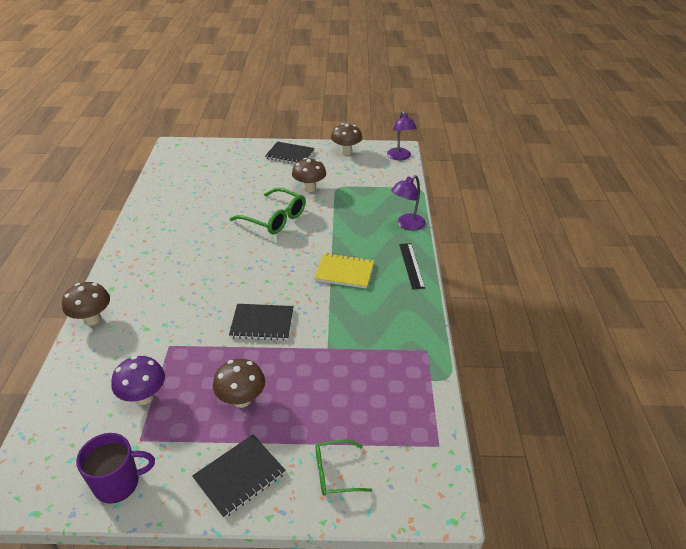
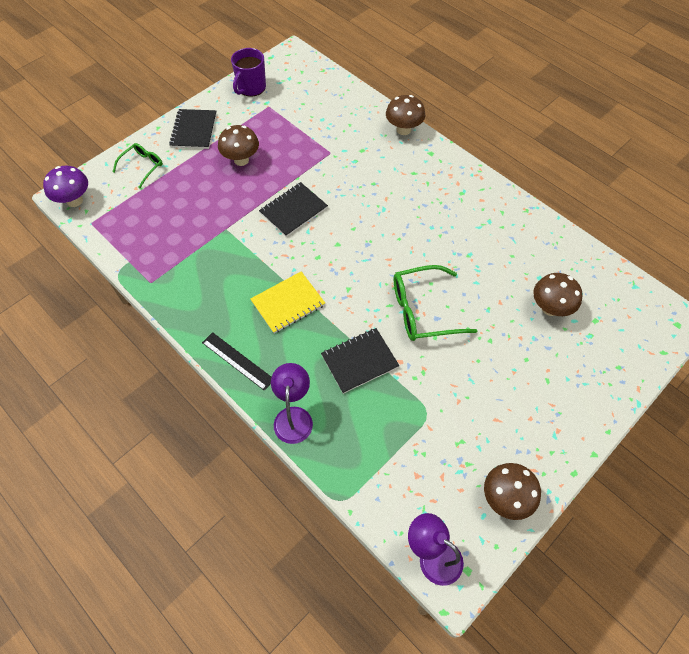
camera: 135 degrees right, 20 degrees up
purple mushroom [111,356,165,405] -> purple mushroom moved to [43,166,88,207]
black notebook [265,141,315,164] -> black notebook moved to [321,328,399,394]
brown mushroom [292,158,326,192] -> brown mushroom moved to [533,273,582,316]

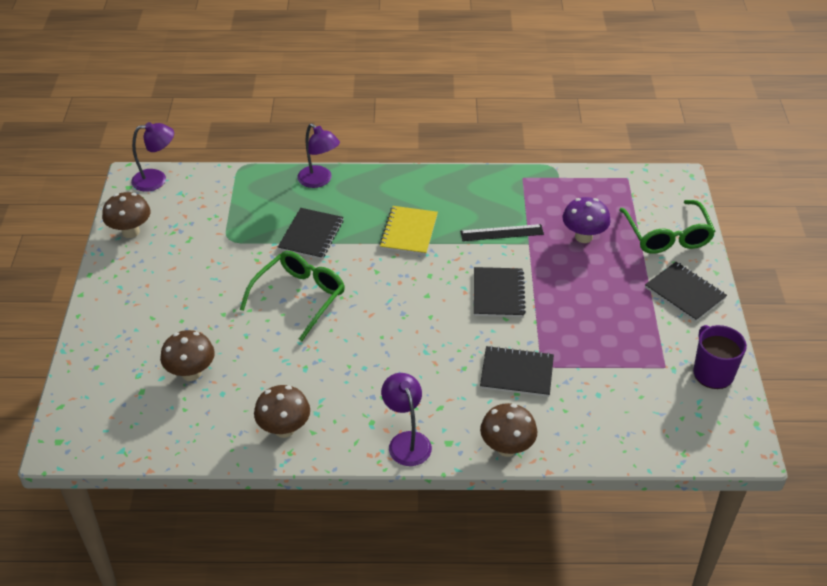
camera: 135 degrees right, 15 degrees down
purple mushroom [43,166,88,207] -> purple mushroom moved to [563,197,611,243]
green glasses [113,143,163,188] -> green glasses [619,200,716,254], size x1.68
black ruler [202,332,271,391] -> black ruler moved to [460,224,544,241]
brown mushroom [218,125,259,166] -> brown mushroom moved to [254,385,310,438]
none -> purple lamp [381,373,432,466]
none -> black notebook [480,346,554,397]

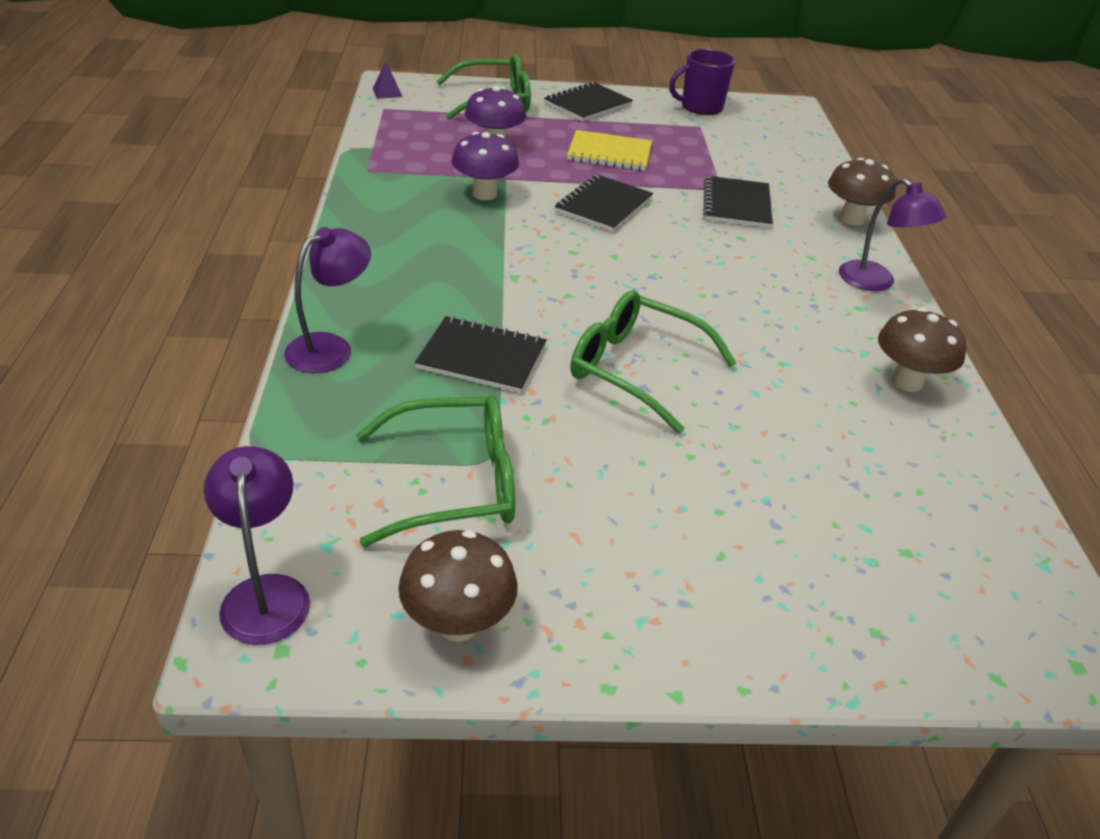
camera: 95 degrees left, 5 degrees down
brown mushroom [160,330,215,381] -> none
yellow notebook [379,206,438,255] -> yellow notebook moved to [567,130,652,171]
purple lamp [381,373,432,466] -> purple lamp turned 105 degrees counterclockwise [839,178,946,291]
black ruler [460,224,544,241] -> purple mushroom [451,132,519,200]
black notebook [474,267,526,317] -> black notebook turned 60 degrees counterclockwise [555,174,653,232]
none -> green glasses [356,395,515,547]
none -> purple pyramid [373,62,402,99]

